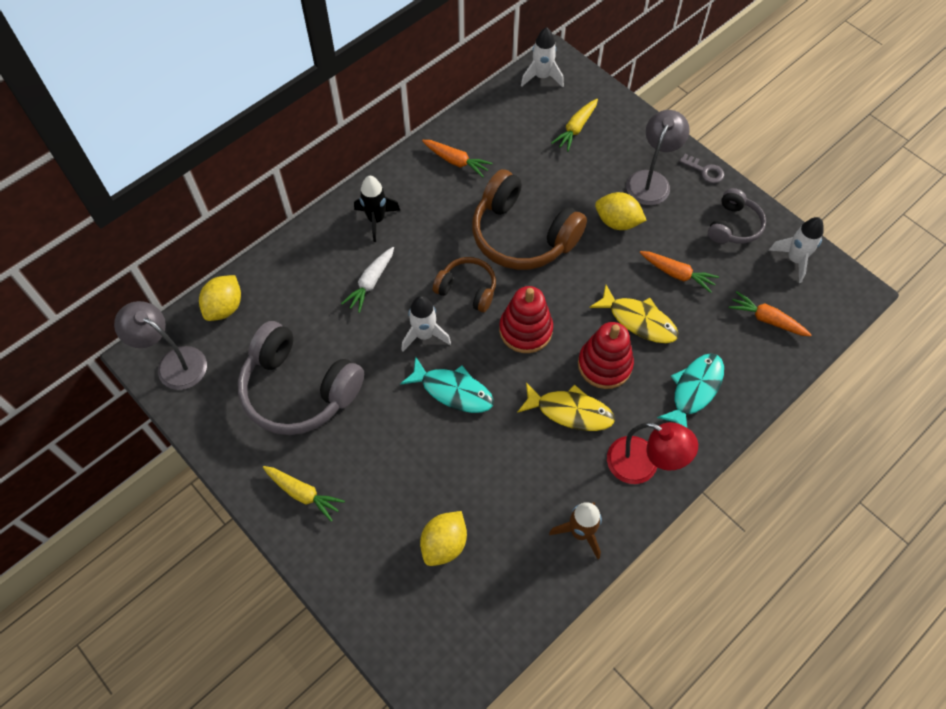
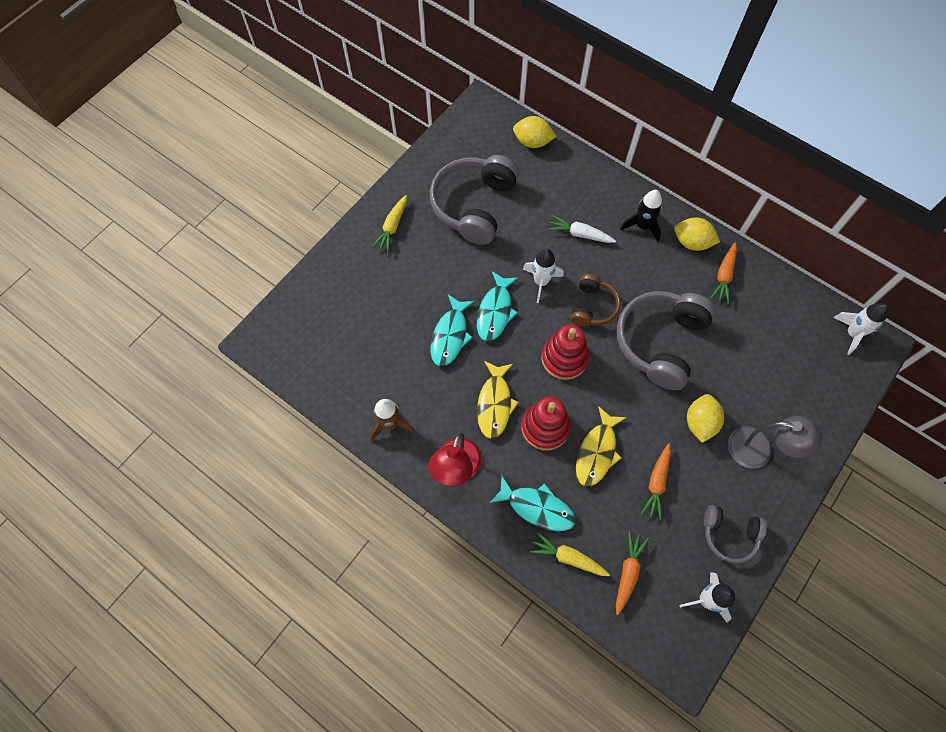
camera: 80 degrees right, 5 degrees up
grey lamp [114,301,207,390] -> none
yellow lemon [420,511,467,566] -> yellow lemon moved to [674,218,720,251]
brown headphones [472,169,587,270] -> grey headphones [617,291,716,390]
yellow carrot [551,99,598,152] -> yellow carrot moved to [530,532,610,576]
grey key [679,154,724,183] -> none
none -> turquoise fish [430,295,475,366]

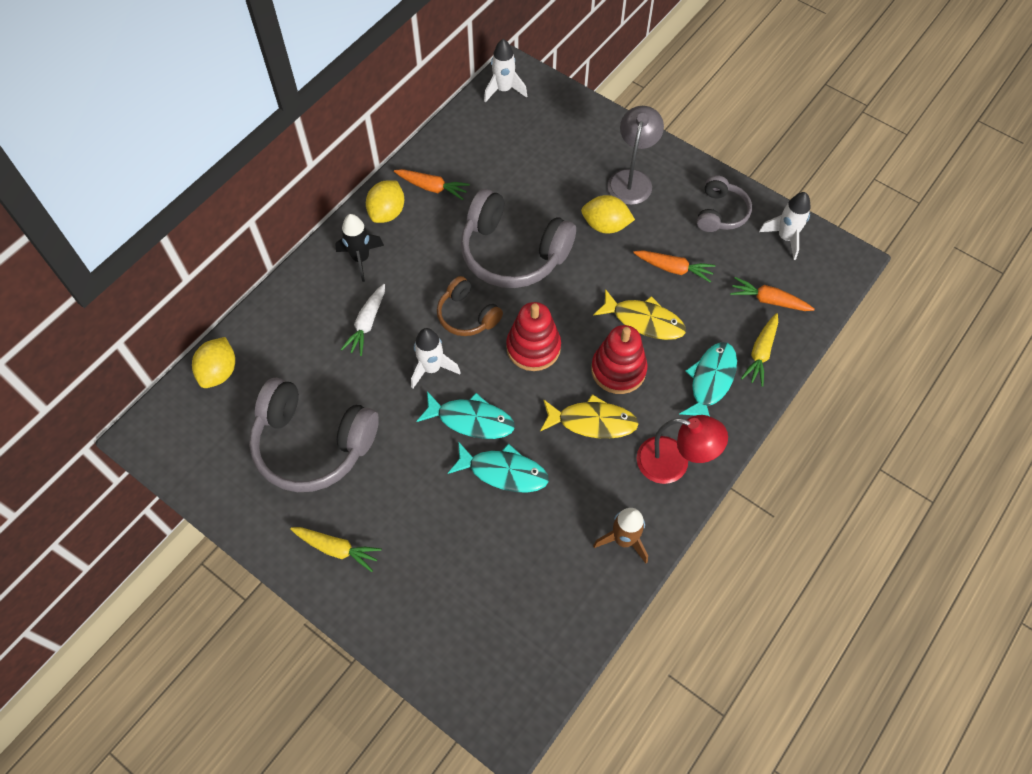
camera: 90 degrees left, 5 degrees down
brown headphones [570,274,621,326] -> brown headphones turned 150 degrees counterclockwise [437,276,503,336]

